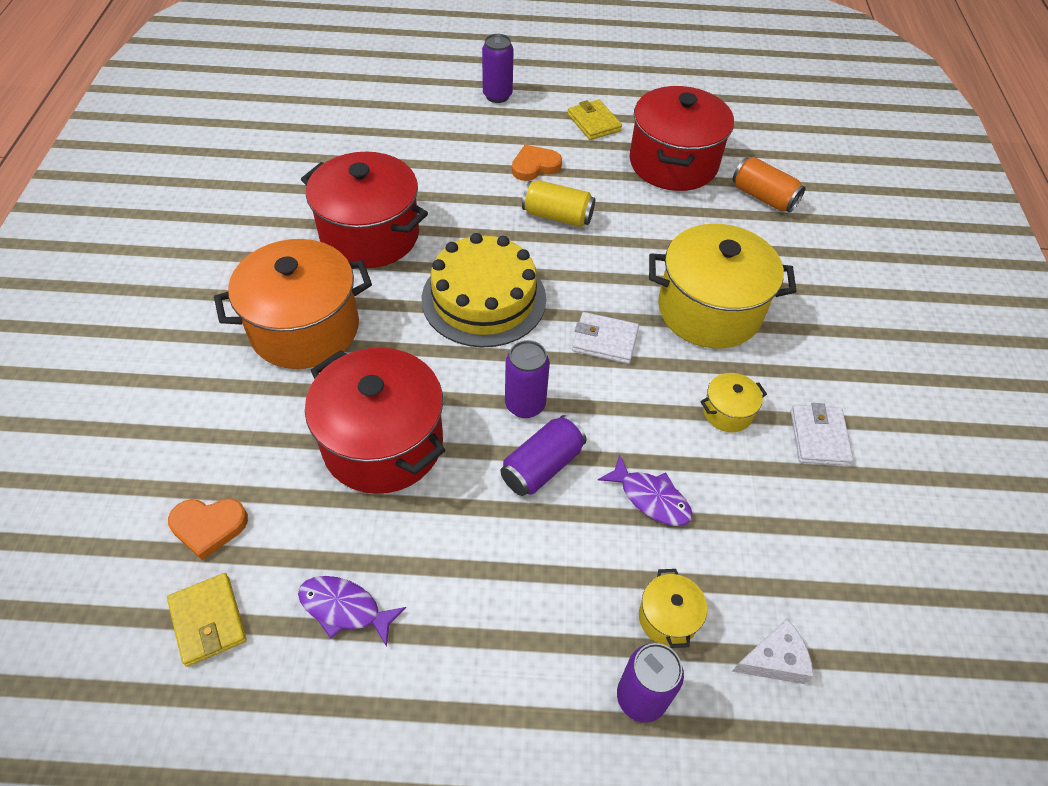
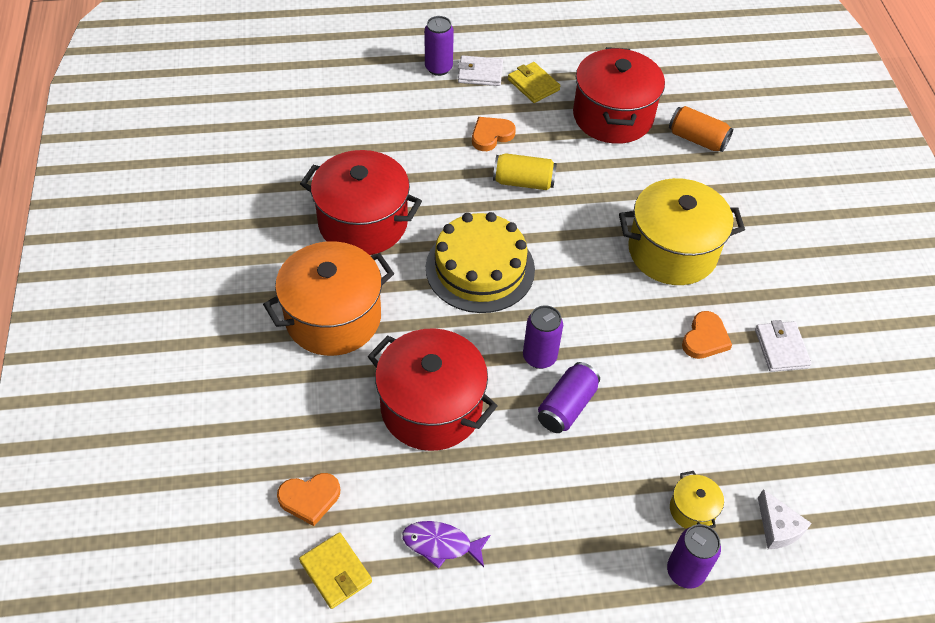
camera: 10 degrees left, 0 degrees up
white wallet [572,312,639,364] -> white wallet moved to [458,55,503,86]
purple fish [598,454,693,526] -> none
yellow pot [700,373,767,432] -> orange heart [682,311,732,359]
white cheese [732,618,814,684] -> white cheese turned 90 degrees clockwise [758,489,812,549]

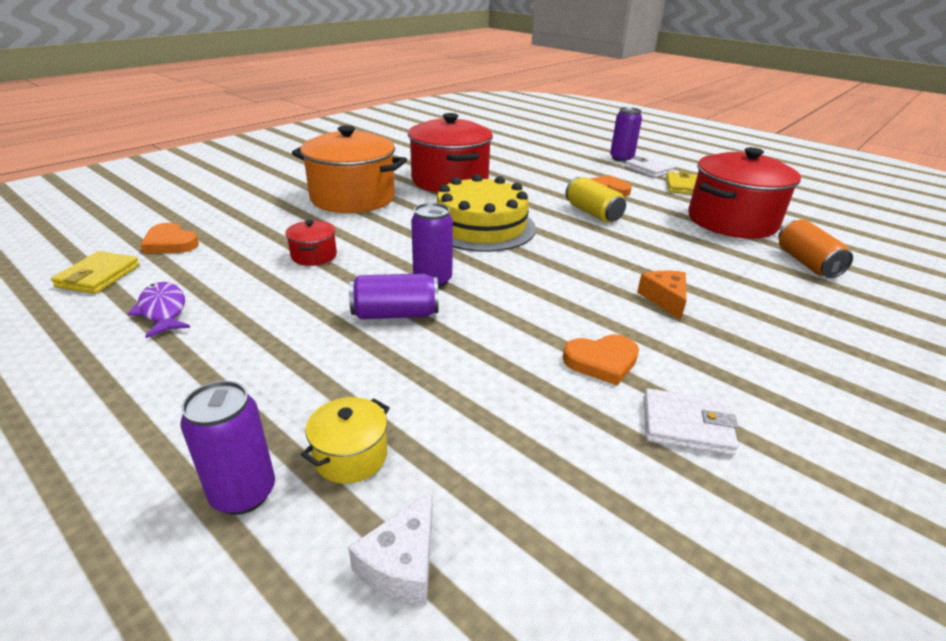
camera: 50 degrees right, 20 degrees down
red pot [367,328,497,451] -> red pot [285,220,337,266], size x0.44
yellow pot [619,178,745,285] -> orange cheese [637,271,686,320]
white wallet [755,320,811,372] -> white wallet turned 60 degrees clockwise [643,388,739,456]

